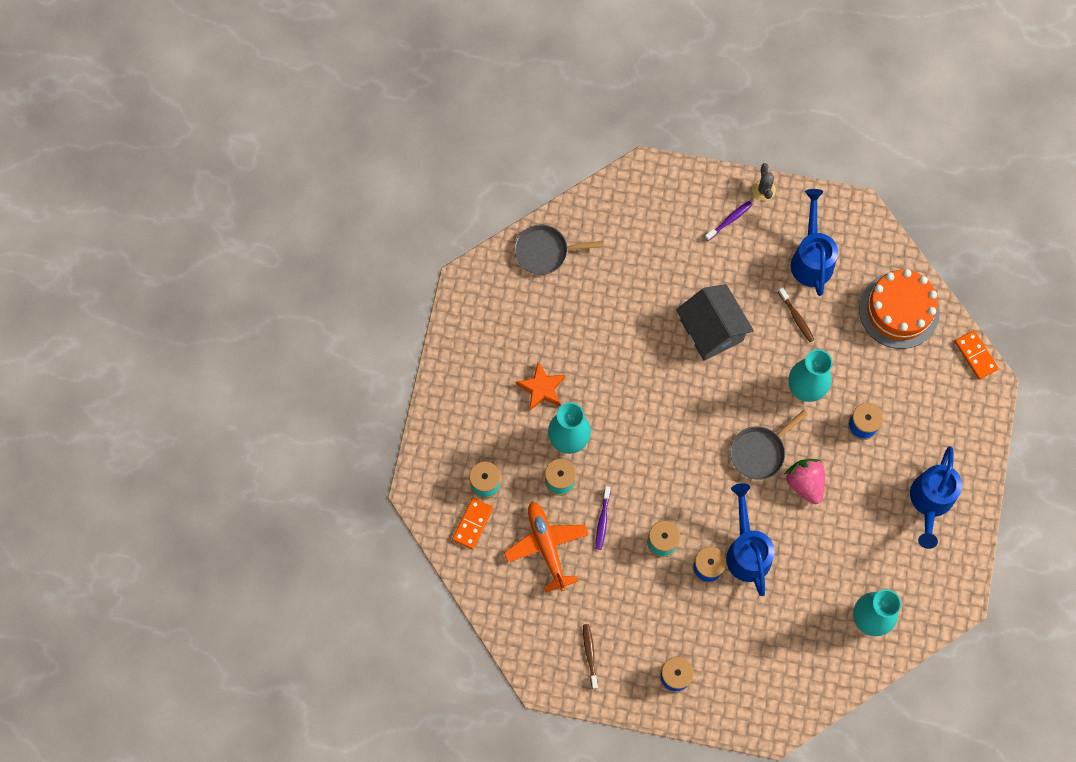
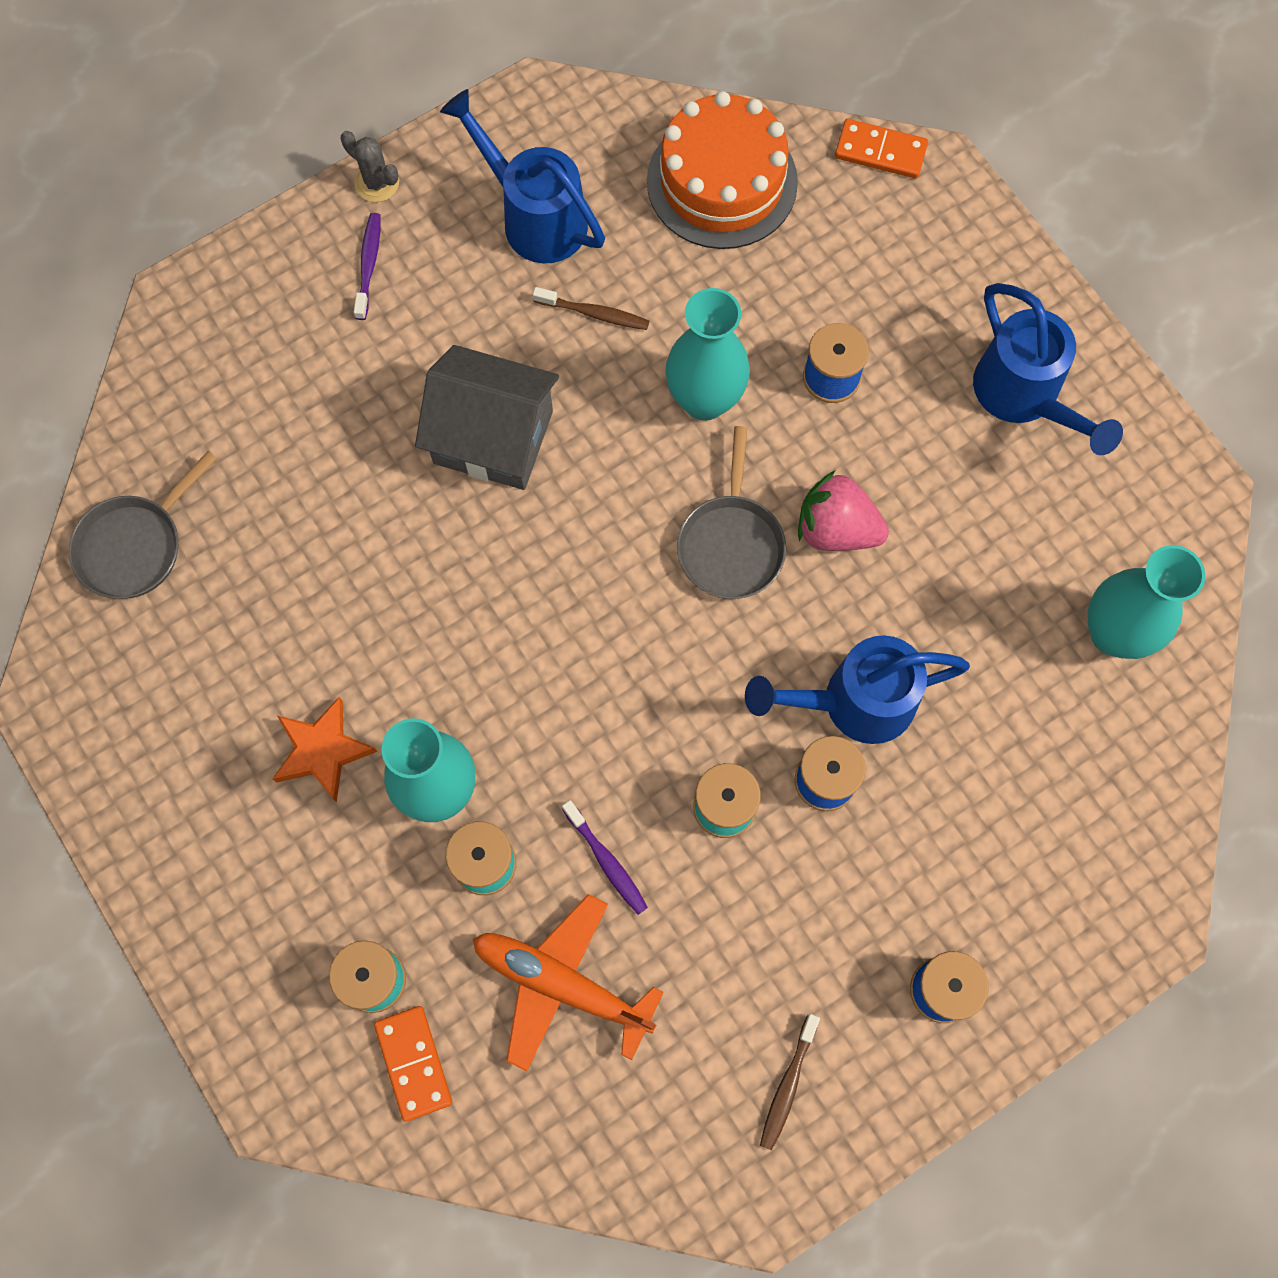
camera: 45 degrees left, 0 degrees up
brown toothbrush [583,624,598,689] -> brown toothbrush turned 105 degrees counterclockwise [760,1014,820,1150]
blue watering can [726,483,775,596] -> blue watering can turned 45 degrees counterclockwise [745,635,970,744]

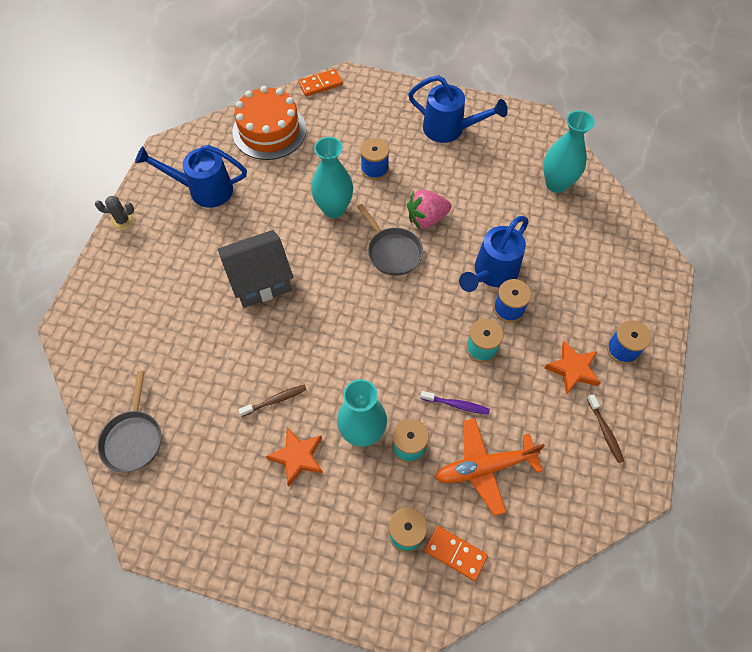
camera: 40 degrees left, 10 degrees down
purple toothbrush [354,213,381,320] -> none
brown toothbrush [533,287,649,330] -> brown toothbrush moved to [238,384,307,417]
none -> orange star [545,340,601,395]

